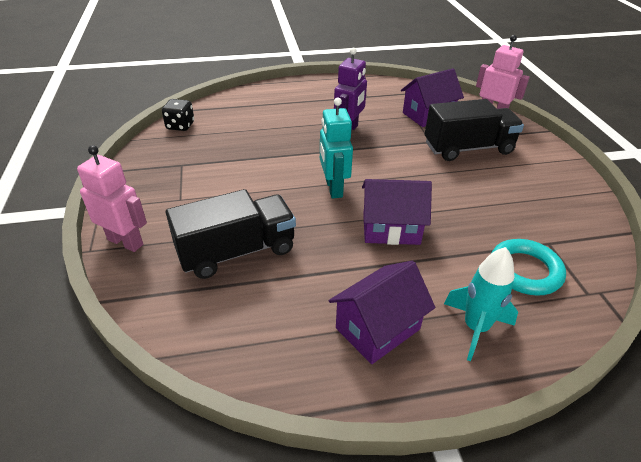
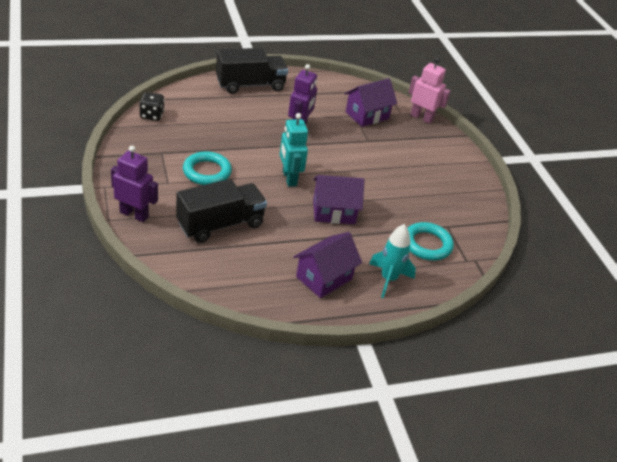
camera: 10 degrees left, 0 degrees up
pink robot [77,145,147,252] -> purple robot [111,146,158,222]
black truck [425,99,524,161] -> black truck moved to [216,48,288,94]
none -> turquoise ring [183,151,232,185]

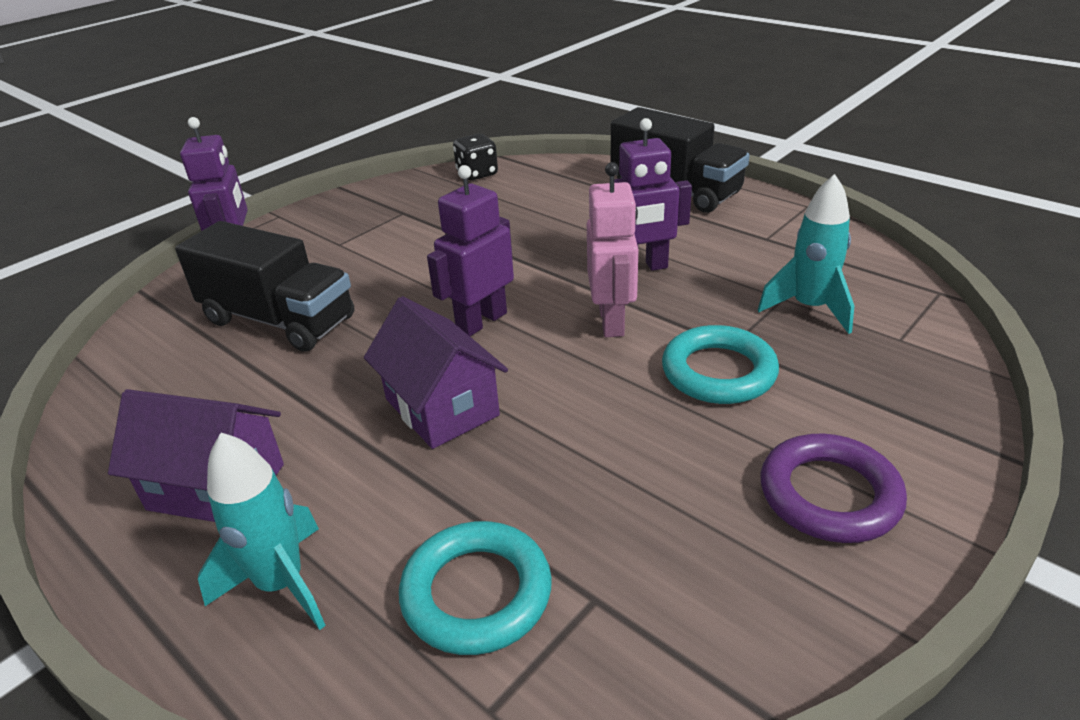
camera: 65 degrees right, 5 degrees down
turquoise ring [183,151,232,185] -> turquoise ring moved to [662,325,779,404]
turquoise robot [280,113,308,187] -> purple robot [427,165,514,336]
purple house [345,78,397,127] -> turquoise rocket [758,174,854,334]
pink robot [409,57,450,124] -> pink robot moved to [587,162,638,337]
none -> purple ring [761,434,907,543]

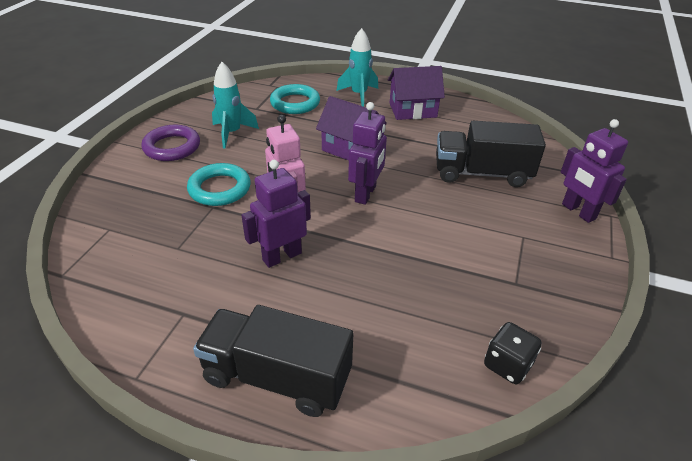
camera: 155 degrees right, 5 degrees up
turquoise rocket [758,174,854,334] -> turquoise rocket moved to [212,62,259,149]

